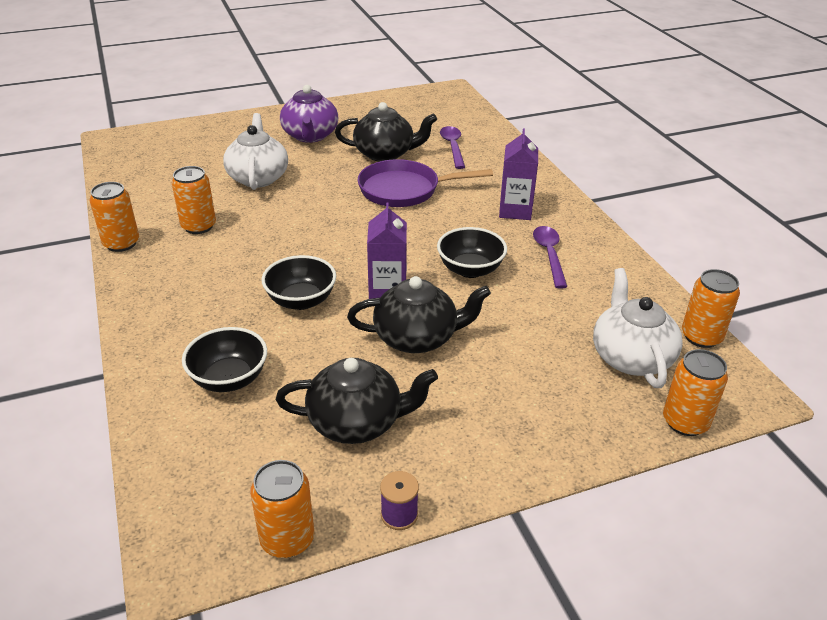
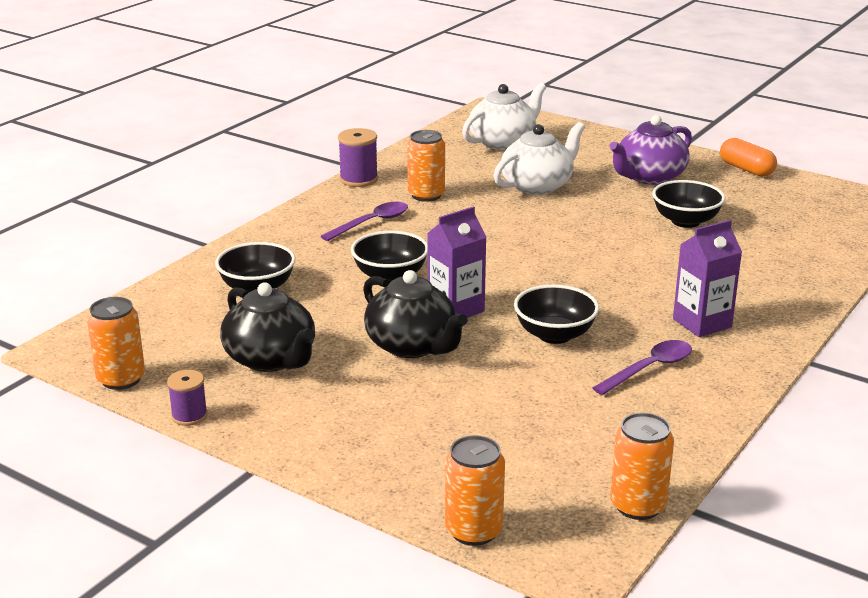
camera: 55 degrees right, 10 degrees down
orange can [90,182,139,252] -> purple spool [338,128,378,187]
black teapot [335,102,437,162] -> black bowl [652,180,725,228]
purple pan [358,159,493,207] -> none
purple spoon [440,126,465,169] -> purple spoon moved to [321,202,408,241]
white teapot [593,268,683,388] -> white teapot moved to [462,83,546,150]
none -> orange capsule [720,138,777,177]

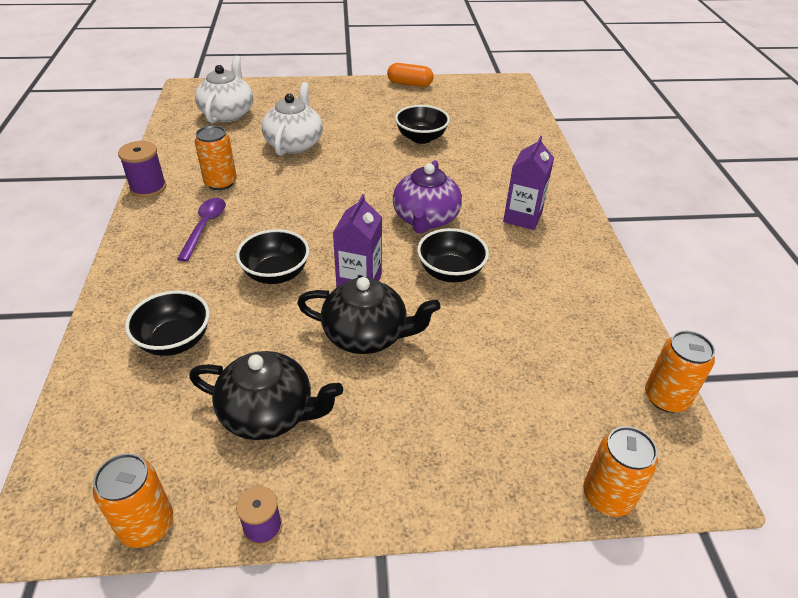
camera: 40 degrees left, 15 degrees up
purple spoon [593,340,692,395] -> none
purple teapot [610,115,692,185] -> purple teapot moved to [393,160,462,234]

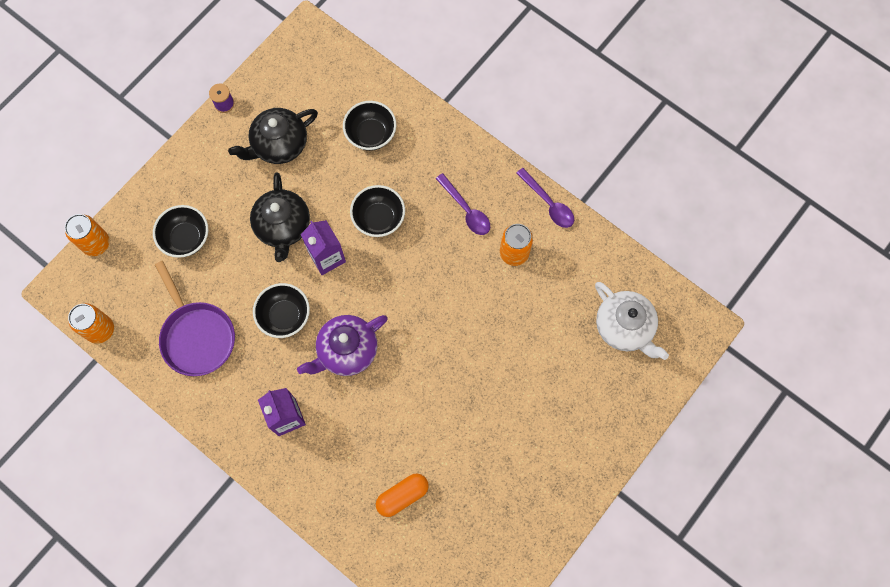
camera: 135 degrees right, 30 degrees up
orange can [93,453,173,548] -> none
purple spool [118,141,166,198] -> purple spoon [516,168,574,228]
white teapot [262,82,323,156] -> none
black teapot [297,277,441,354] -> black teapot turned 60 degrees counterclockwise [250,173,310,262]
orange capsule [387,63,434,87] -> orange capsule moved to [376,474,429,517]
purple teapot [393,160,462,234] -> purple teapot turned 90 degrees counterclockwise [297,315,388,376]
black bowl [395,105,450,144] -> black bowl moved to [153,205,208,258]
none -> purple pan [155,261,235,376]

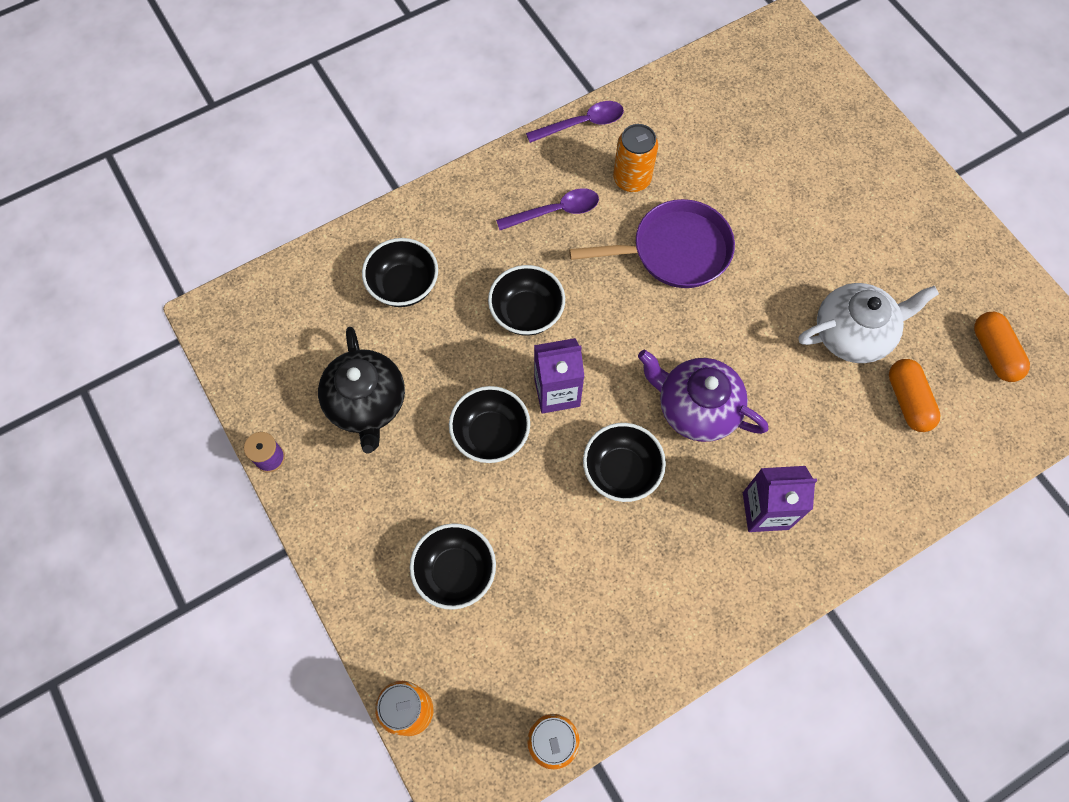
camera: 70 degrees left, 5 degrees down
purple pan [155,261,235,376] -> purple pan moved to [569,199,735,288]
black teapot [250,173,310,262] -> black bowl [449,386,530,463]
purple teapot [297,315,388,376] -> purple teapot turned 135 degrees clockwise [638,350,769,442]
white teapot [595,282,669,360] -> white teapot moved to [799,283,939,363]
none -> orange capsule [974,312,1030,382]

